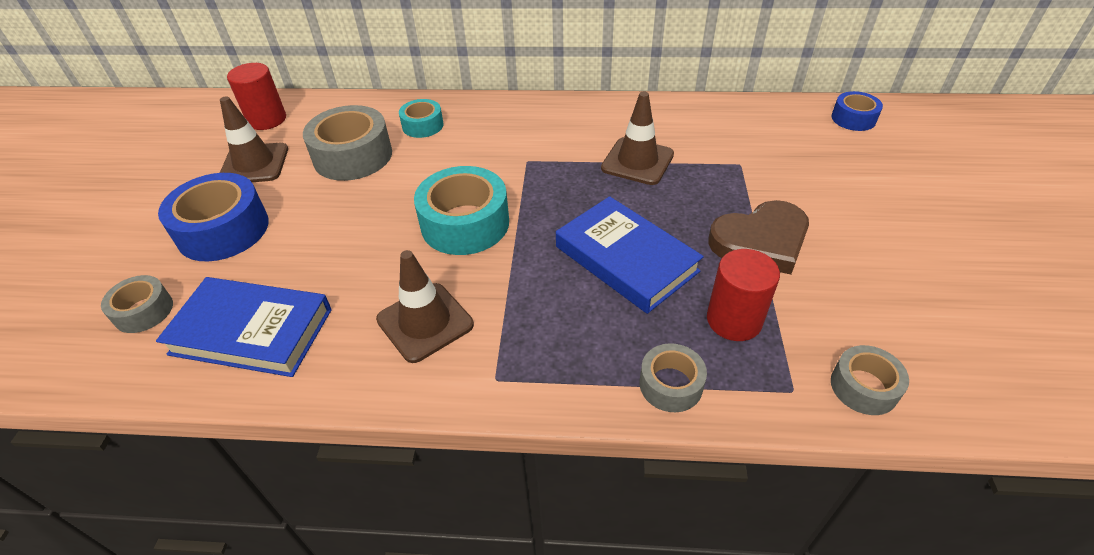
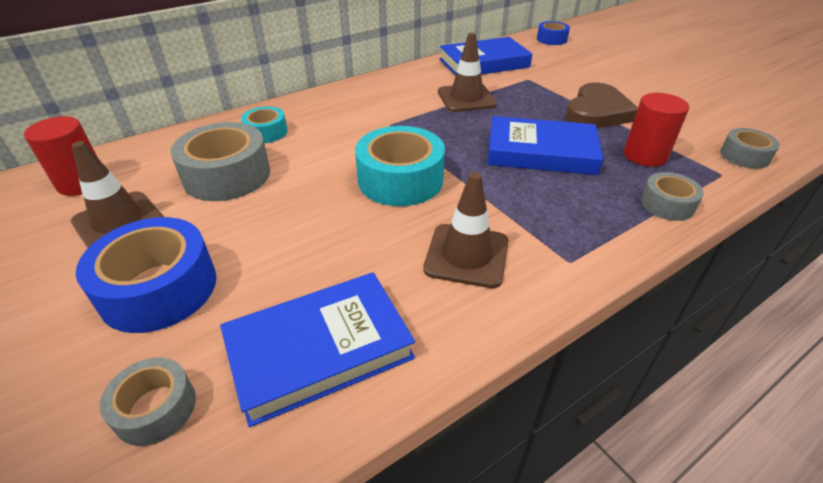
camera: 40 degrees left, 5 degrees down
none -> blue book [439,37,532,75]

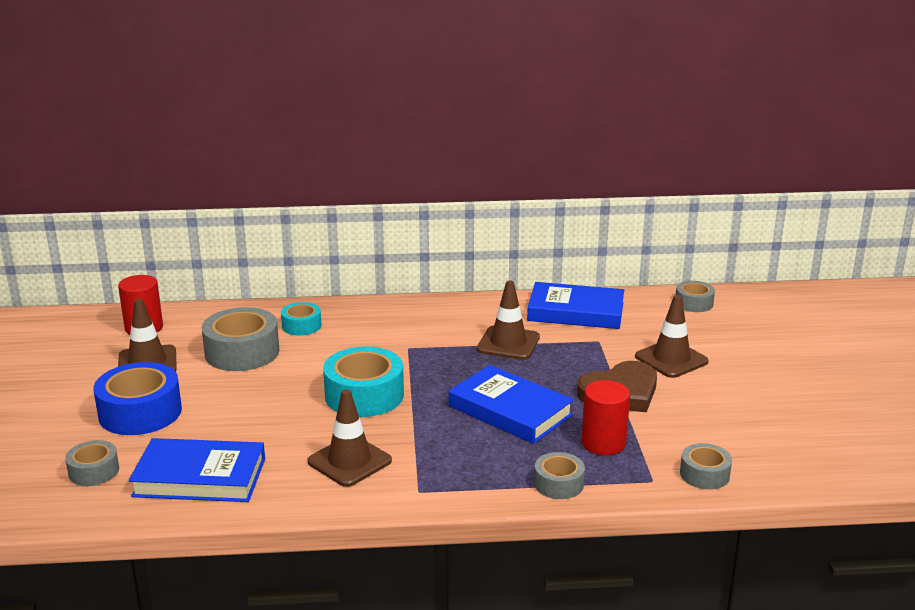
camera: 30 degrees right, 15 degrees down
blue tape [537,21,570,45] -> grey tape [676,281,715,312]
none -> brown traffic cone [635,295,709,378]

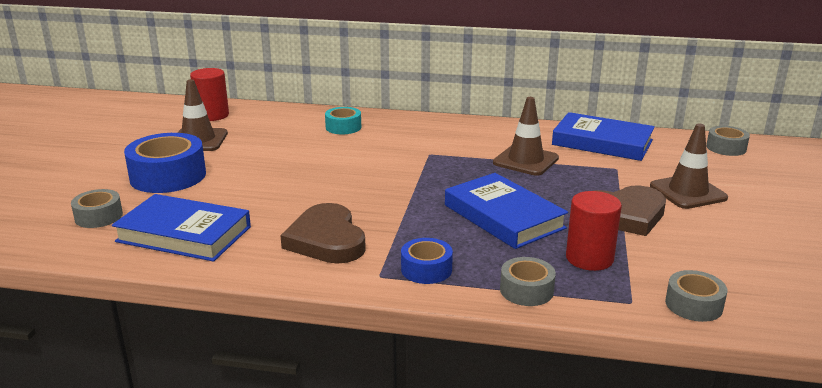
camera: 15 degrees right, 0 degrees up
grey tape [202,307,279,371] -> none
brown traffic cone [308,389,392,487] -> brown heart [280,203,366,264]
turquoise tape [323,346,404,417] -> none
none -> blue tape [401,238,453,284]

